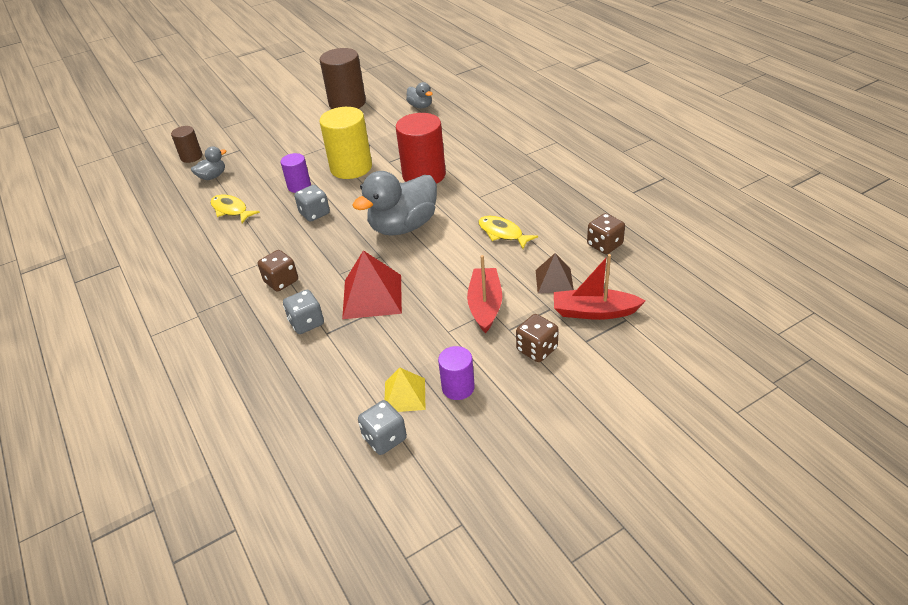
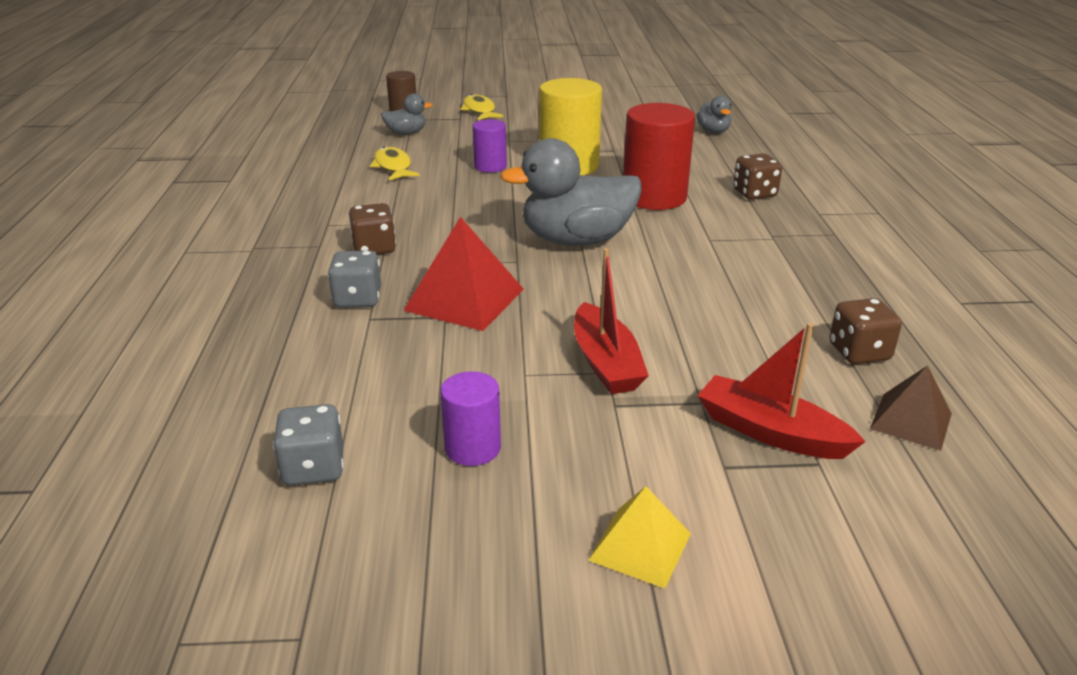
camera: 25 degrees right, 10 degrees down
grey dice [294,185,330,222] -> none
brown cylinder [320,48,366,109] -> none
yellow pyramid [385,368,426,412] -> yellow pyramid moved to [588,486,691,589]
red boat [467,255,502,333] -> red boat turned 135 degrees clockwise [574,248,649,394]
yellow fish [478,216,538,249] -> yellow fish moved to [460,94,504,120]
brown dice [516,314,559,362] -> brown dice moved to [733,153,782,199]
brown pyramid [536,253,574,294] -> brown pyramid moved to [870,365,952,451]

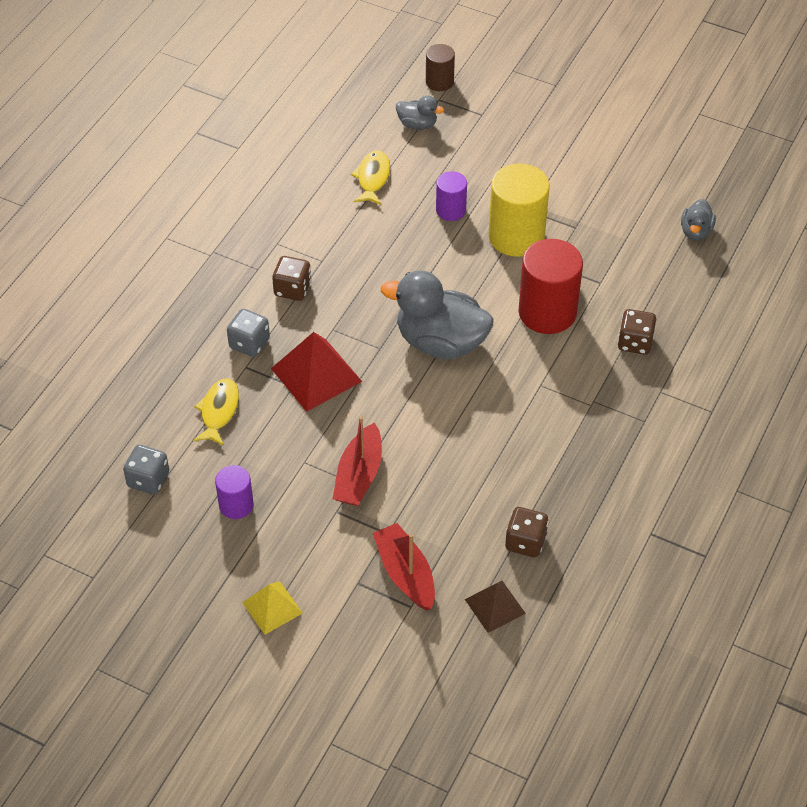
camera: 30 degrees right, 20 degrees up
yellow fish [460,94,504,120] -> yellow fish moved to [193,378,239,446]

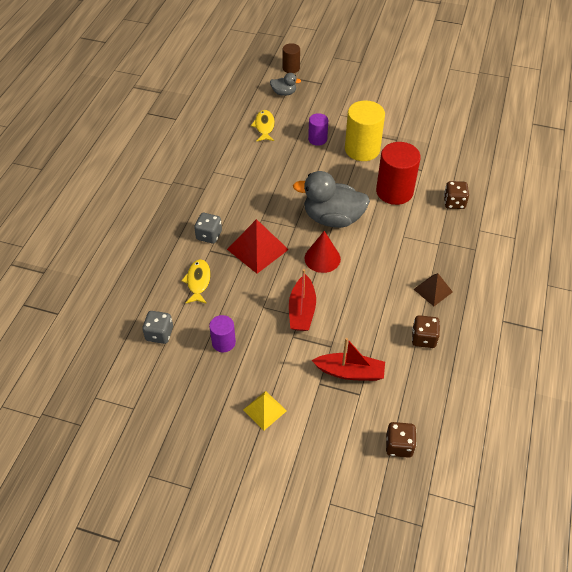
camera: 10 degrees left, 0 degrees up
brown dice [272,256,311,301] -> brown dice moved to [386,422,416,458]
red boat [373,523,435,610] -> red boat turned 135 degrees clockwise [312,338,385,381]
brown pyramid [465,581,526,633] -> brown pyramid moved to [413,273,453,306]
grey duck [681,199,716,240] -> none
none -> red cone [305,231,341,273]

